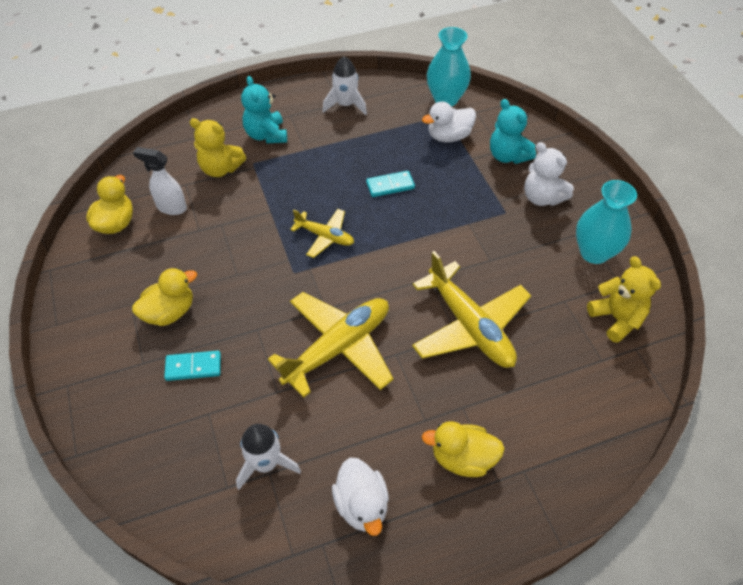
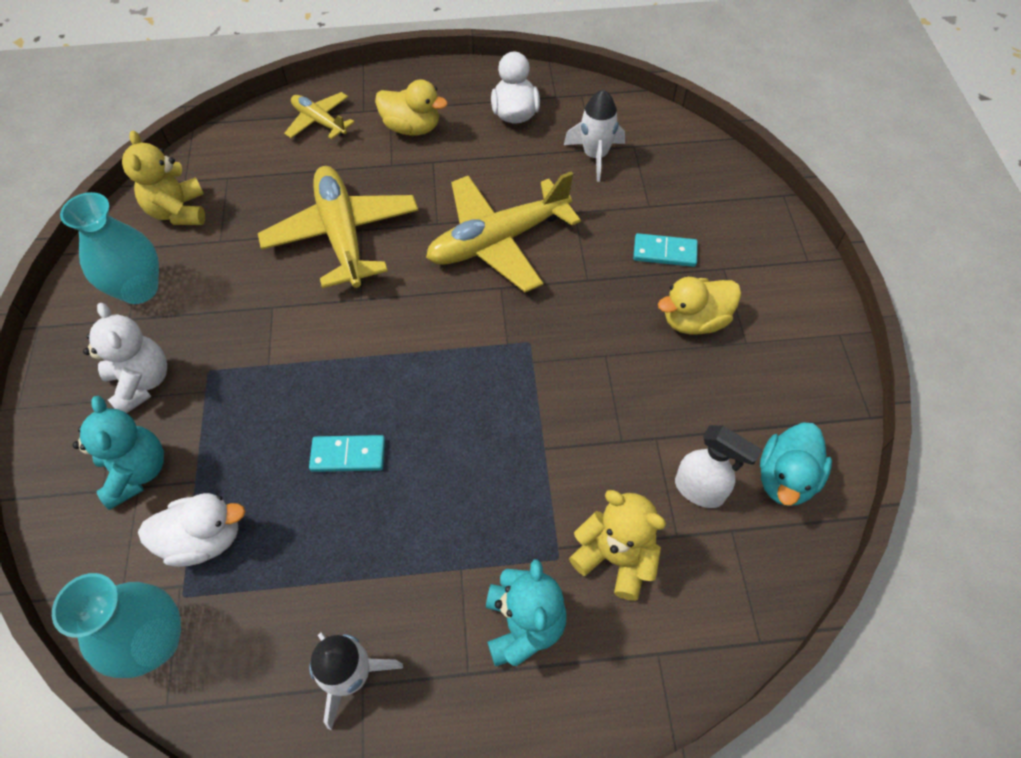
camera: 165 degrees left, 5 degrees up
yellow duck [86,175,133,234] -> turquoise duck [760,423,832,506]
yellow plane [290,209,354,258] -> yellow plane moved to [284,92,355,139]

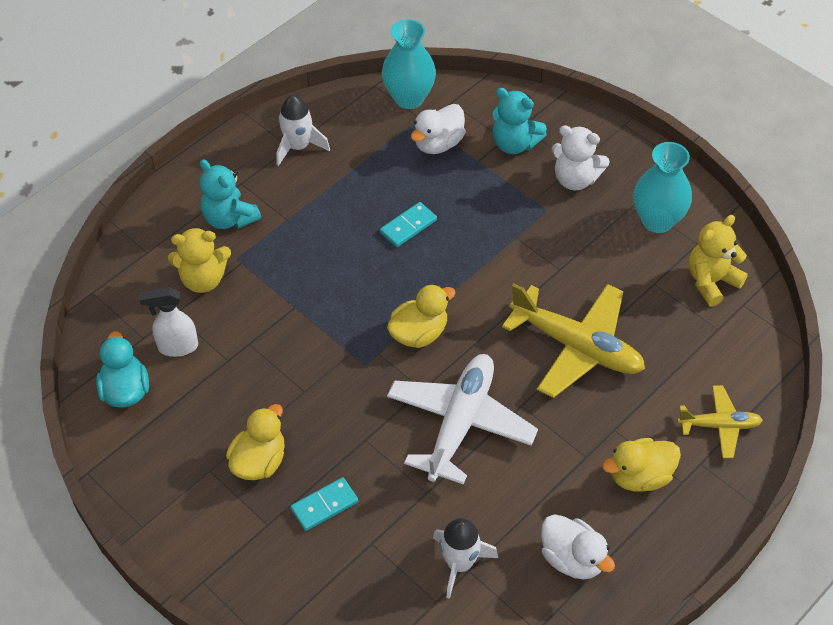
camera: 140 degrees right, 5 degrees down
yellow teddy bear [122,131,205,225] -> yellow teddy bear turned 75 degrees counterclockwise [689,215,748,307]
yellow plane [426,172,581,292] -> white plane [387,354,538,484]
none -> yellow duck [387,284,456,348]

